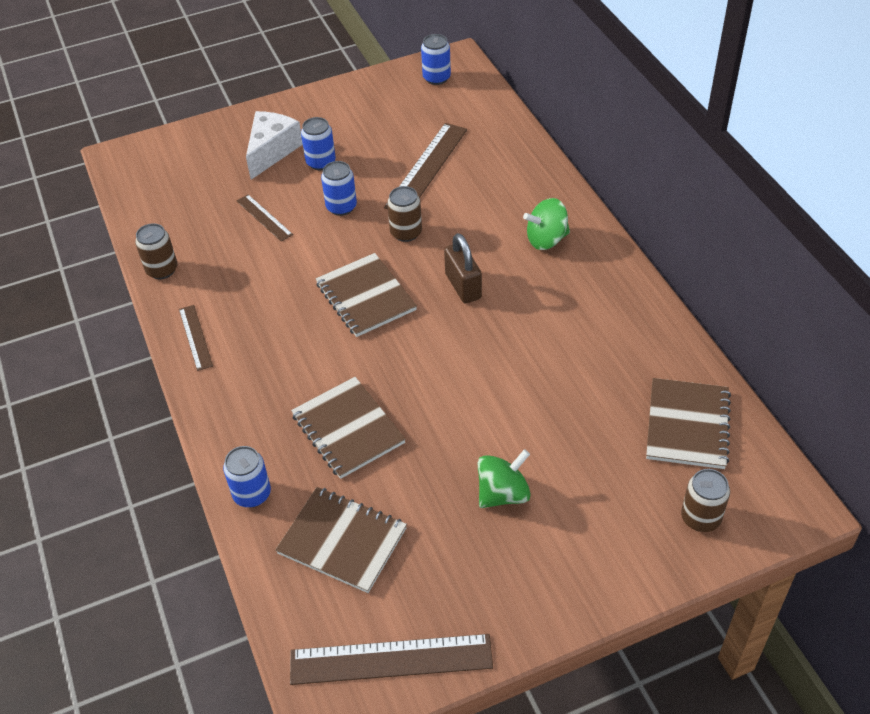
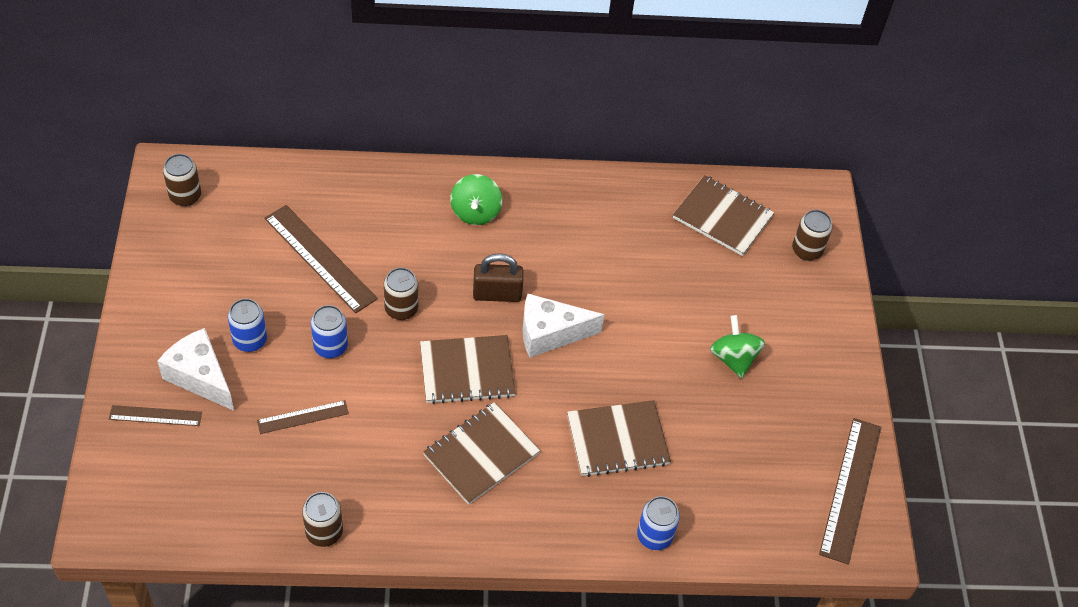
camera: 75 degrees left, 5 degrees up
brown ruler [179,305,213,371] -> brown ruler moved to [109,405,202,426]
brown notebook [275,487,407,593] -> brown notebook moved to [423,402,540,505]
blue can [421,34,451,85] -> brown can [163,154,201,206]
none -> white cheese [523,294,604,358]

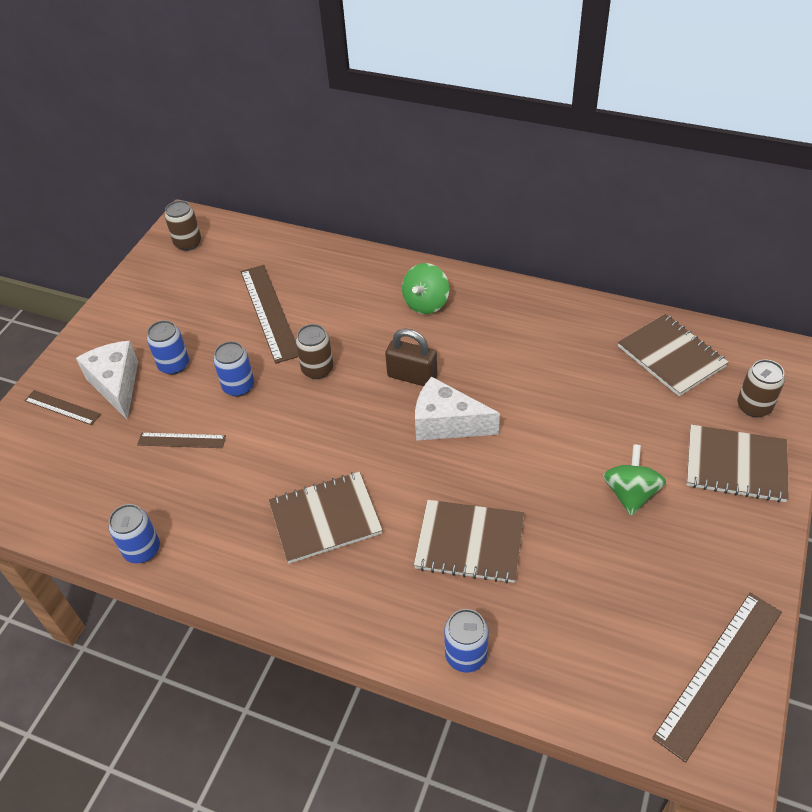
camera: 30 degrees right, 5 degrees down
brown can [302,492,343,547] -> blue can [108,504,160,563]
brown notebook [420,335,516,404] -> brown notebook moved to [686,425,789,503]

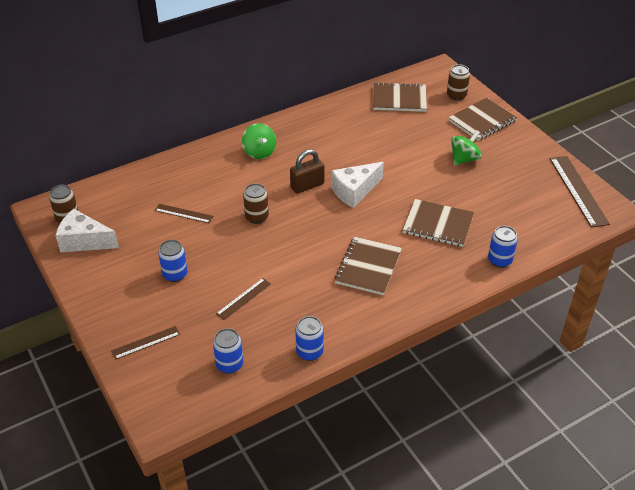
camera: 55 degrees left, 5 degrees down
white cheese [76,341,138,420] -> white cheese moved to [56,209,119,252]
blue can [213,341,254,397] -> blue can moved to [213,328,243,374]
brown ruler [241,265,298,364] -> brown ruler [155,204,214,223], size x0.55
brown notebook [414,500,524,584] -> brown notebook turned 60 degrees clockwise [403,199,474,247]
green spinning top [603,444,666,516] -> green spinning top turned 90 degrees clockwise [451,130,482,166]

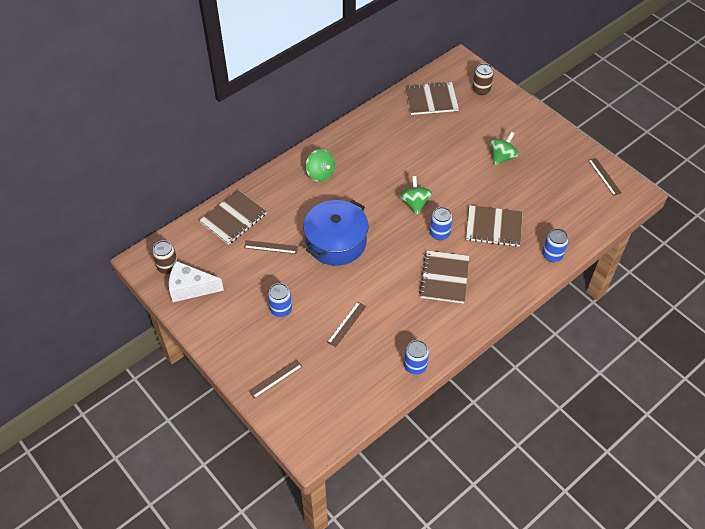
camera: 10 degrees left, 10 degrees up
blue can [213,328,243,374] -> blue can moved to [430,207,453,240]
brown can [243,183,269,224] -> blue pot [303,200,369,266]
brown padlock [290,149,325,194] -> none
white cheese [331,162,384,208] -> green spinning top [399,176,432,215]
brown notebook [448,98,517,141] -> brown notebook moved to [199,190,267,245]
brown ruler [550,156,610,228] -> brown ruler [588,158,621,196], size x0.55

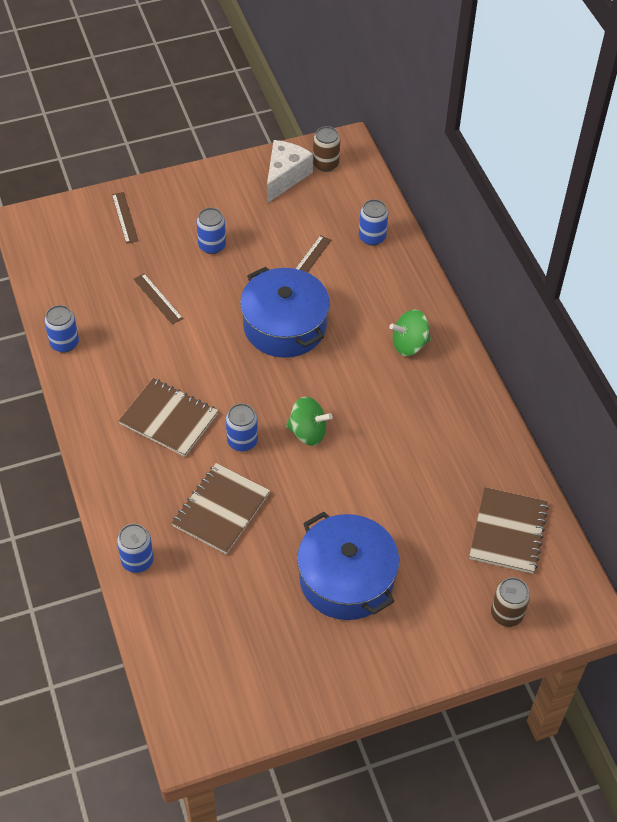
camera: 110 degrees right, 0 degrees up
brown notebook [199,190,267,245] -> blue can [359,199,388,246]
green spinning top [490,132,519,165] -> blue pot [297,512,399,620]
brown ruler [588,158,621,196] -> none

